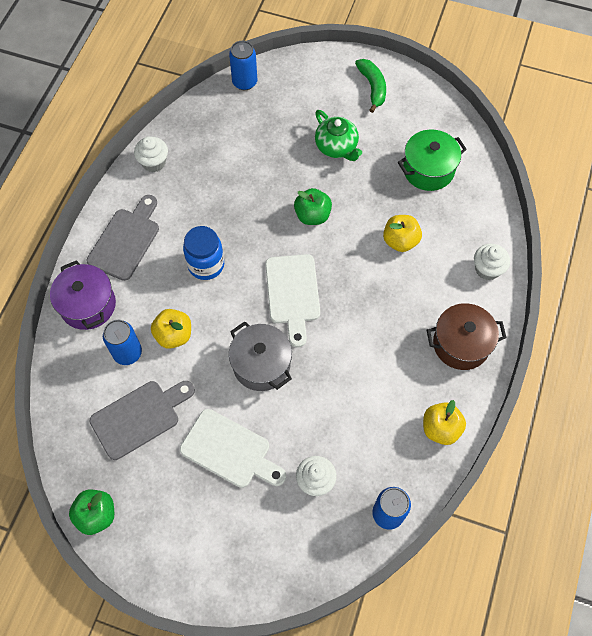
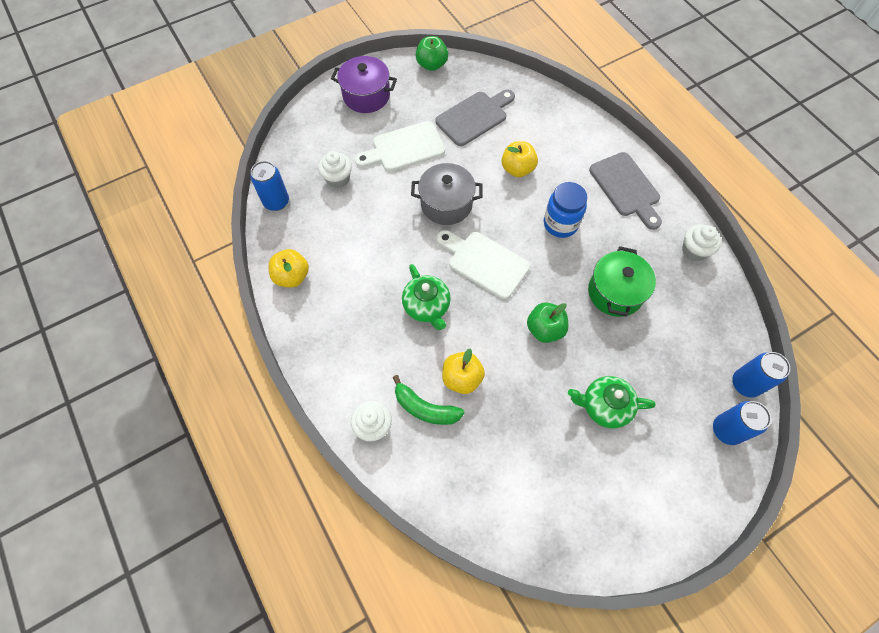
camera: 130 degrees right, 0 degrees up
purple pot [50,260,116,330] -> purple pot moved to [331,56,397,113]
grey cutting board [89,381,195,460] -> grey cutting board turned 135 degrees counterclockwise [436,90,515,146]
blue can [103,320,142,365] -> blue can moved to [713,401,771,445]
green banana [355,59,386,113] -> green banana moved to [393,375,464,425]
green pot [398,129,467,191] -> green pot moved to [588,246,656,317]
brown pot [427,303,506,370] -> none
none -> green teapot [402,264,451,330]

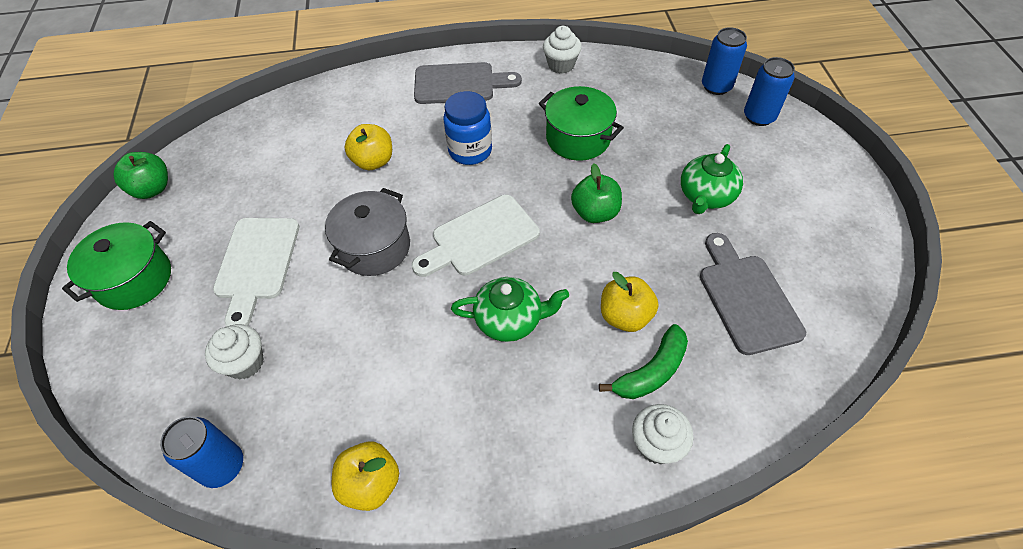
camera: 65 degrees left, 10 degrees down
purple pot [331,56,397,113] -> green pot [62,221,171,310]
grey cutting board [436,90,515,146] -> grey cutting board moved to [700,233,806,355]

